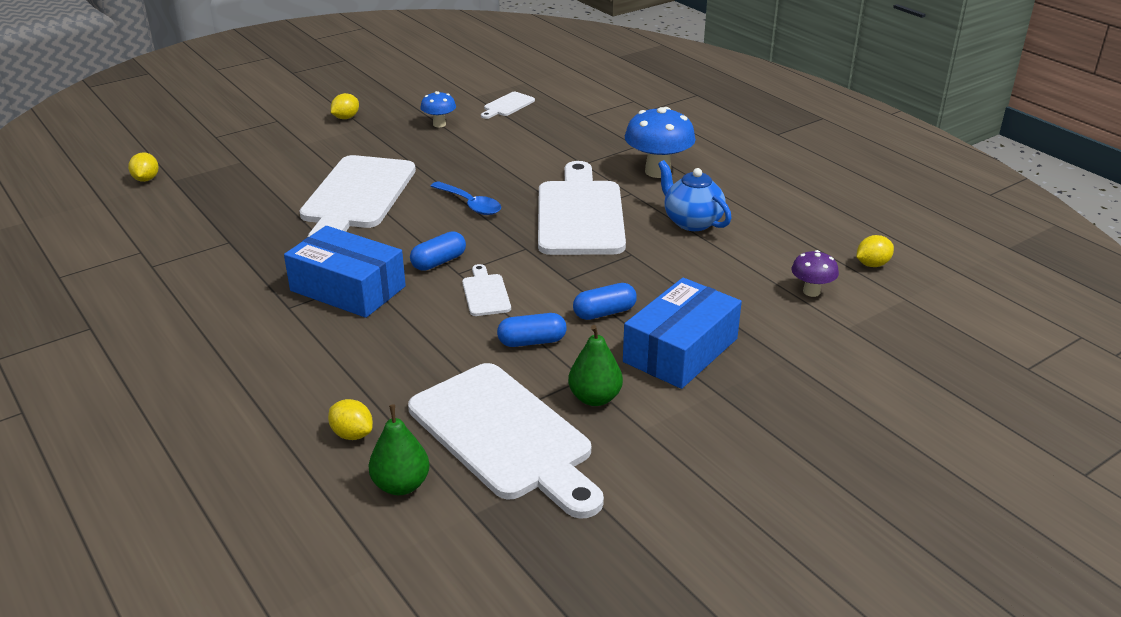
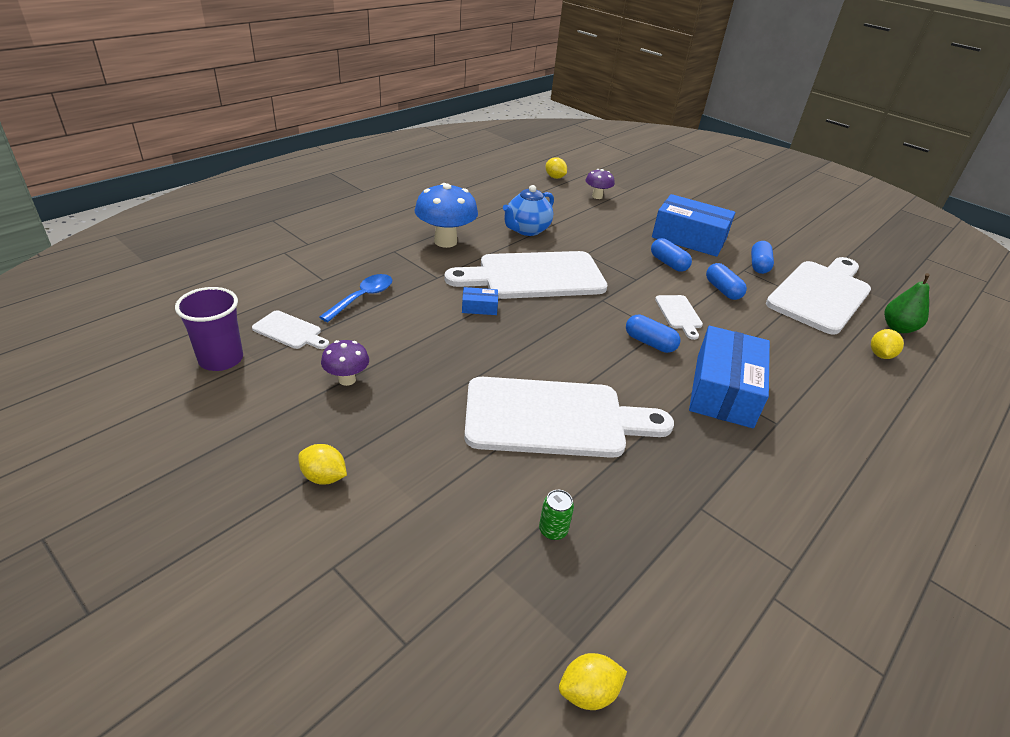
camera: 105 degrees left, 5 degrees up
blue mushroom [420,91,456,127] -> purple mushroom [321,340,369,386]
blue spoon [431,181,501,215] -> blue spoon moved to [319,274,392,322]
white cutting board [462,264,511,316] -> white cutting board turned 75 degrees counterclockwise [655,295,703,340]
green pear [568,325,623,406] -> blue capsule [751,241,774,274]
none -> purple cup [175,287,243,371]
none -> blue box [462,287,498,315]
none -> green can [539,490,574,540]

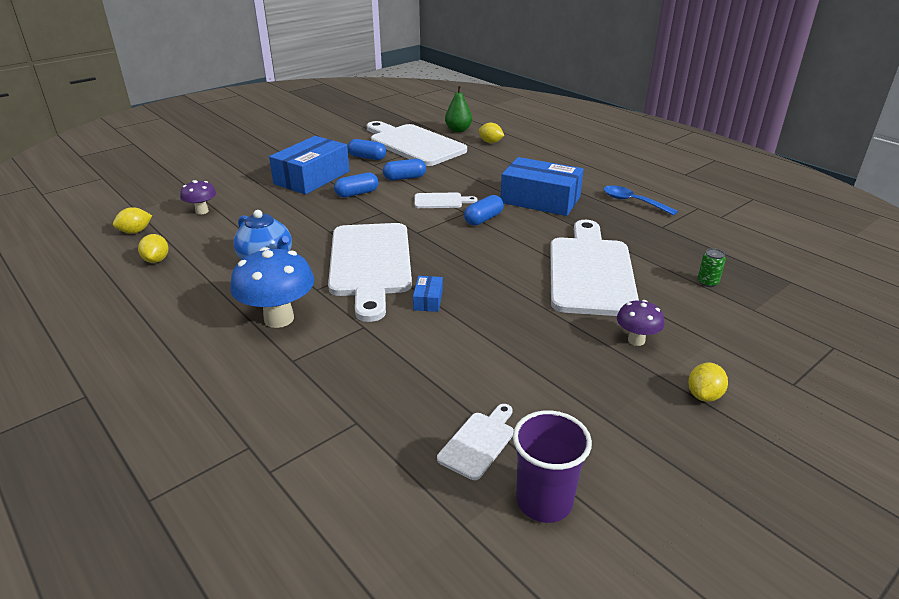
camera: 80 degrees left, 5 degrees down
blue spoon [319,274,392,322] -> blue spoon moved to [604,185,678,216]
purple mushroom [321,340,369,386] -> purple mushroom moved to [617,300,665,346]
yellow lemon [559,653,627,710] -> yellow lemon moved to [138,234,168,263]

